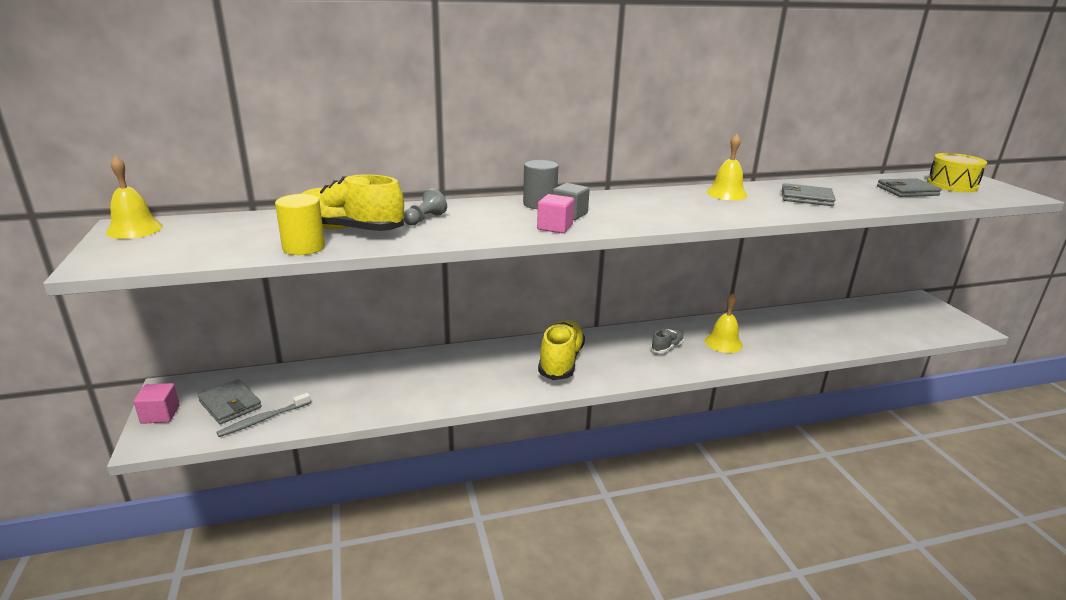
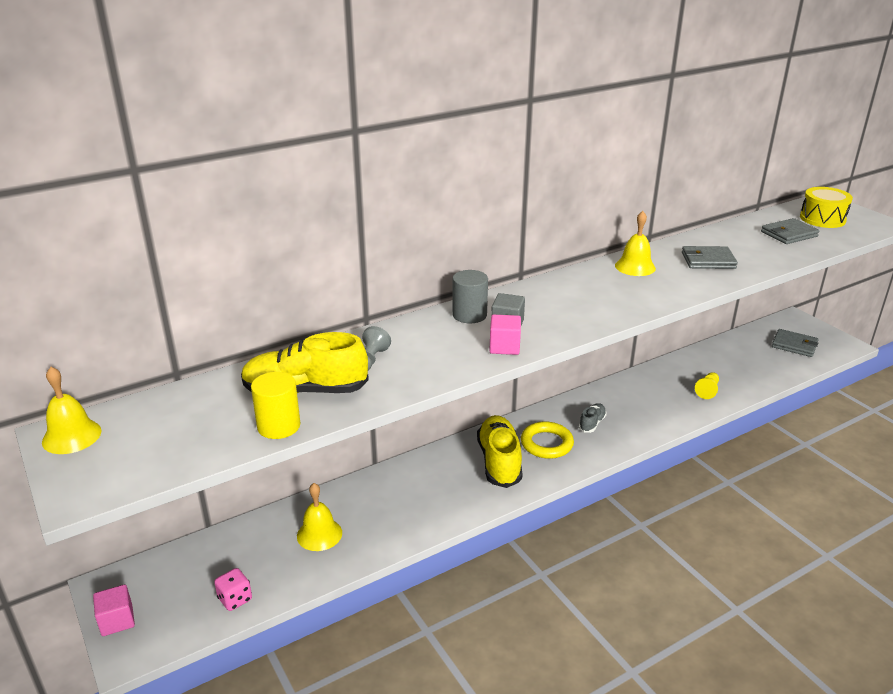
camera: 15 degrees left, 5 degrees up
grey wallet [198,379,262,424] -> grey wallet moved to [772,329,819,357]
grey toothbrush [216,393,311,437] -> pink dice [214,568,252,611]
yellow bell [705,294,743,353] -> yellow bell moved to [297,483,342,551]
none -> yellow ring [521,421,574,459]
none -> yellow pawn [695,372,719,399]

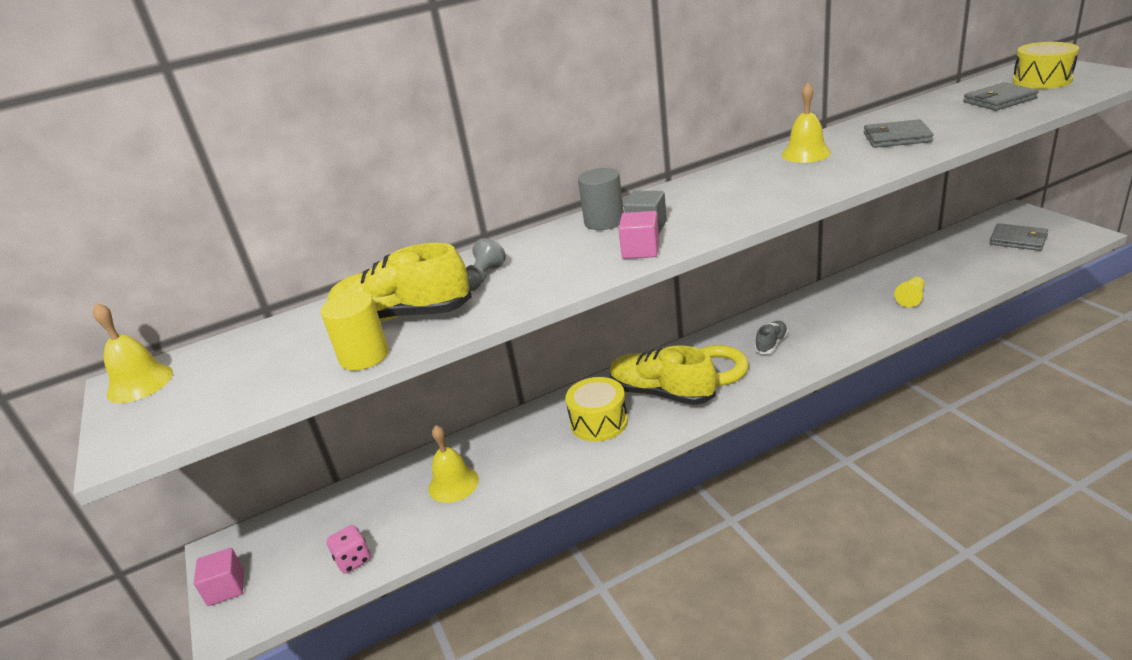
camera: 10 degrees right, 0 degrees up
yellow shoe [477,415,523,488] -> yellow shoe turned 60 degrees counterclockwise [610,346,716,405]
none -> yellow drum [565,377,628,442]

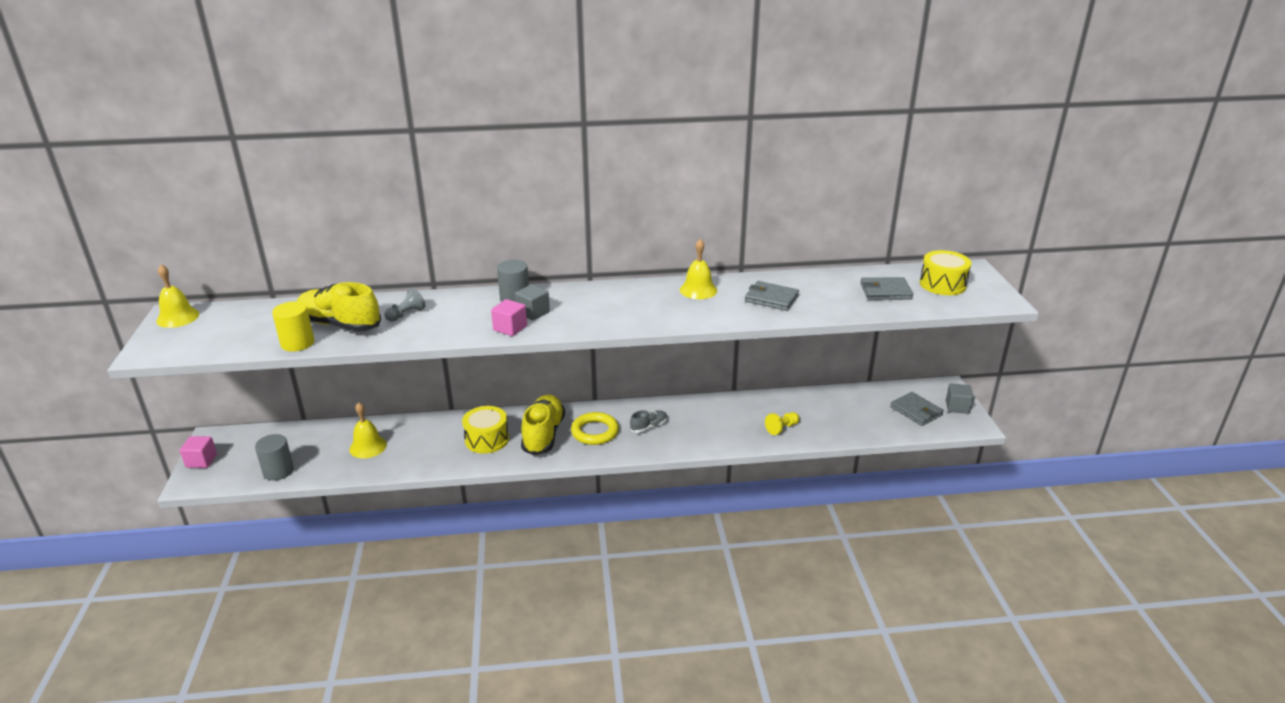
camera: 15 degrees right, 0 degrees up
pink dice [327,525,371,574] -> grey cylinder [255,434,294,481]
yellow shoe [610,346,716,405] -> yellow shoe turned 45 degrees clockwise [521,394,565,456]
none -> grey cube [946,383,974,414]

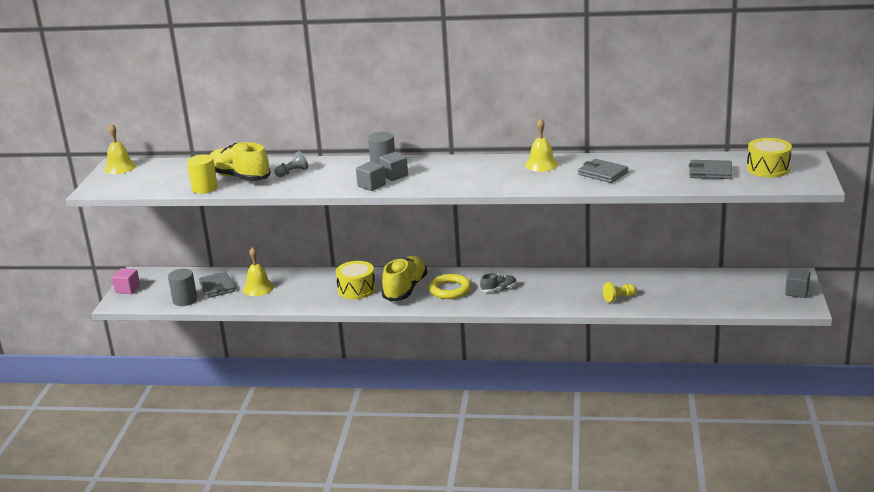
camera: 15 degrees right, 5 degrees down
pink cube [491,299,527,336] -> grey cube [356,161,386,191]
grey wallet [890,392,944,426] -> grey wallet moved to [199,272,235,298]

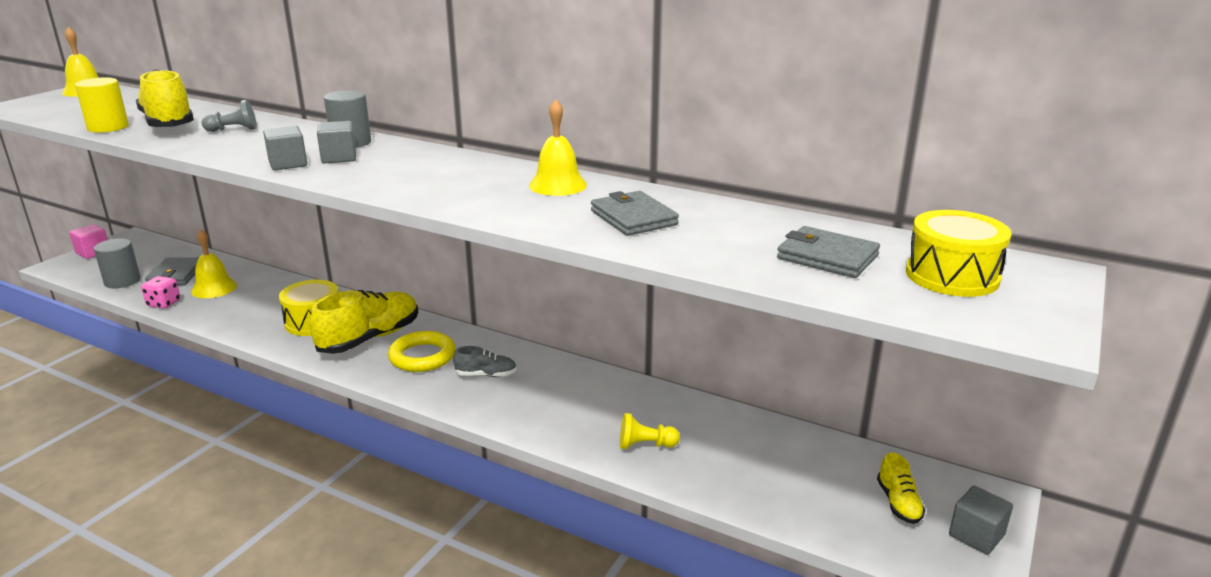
camera: 20 degrees right, 0 degrees up
none -> pink dice [141,276,180,309]
none -> yellow shoe [877,452,925,524]

